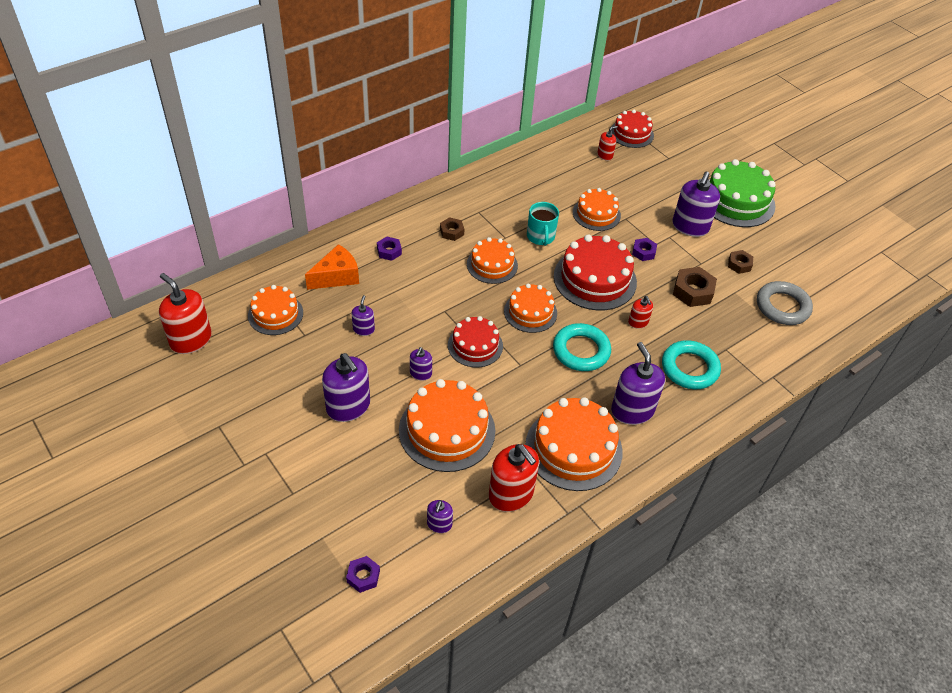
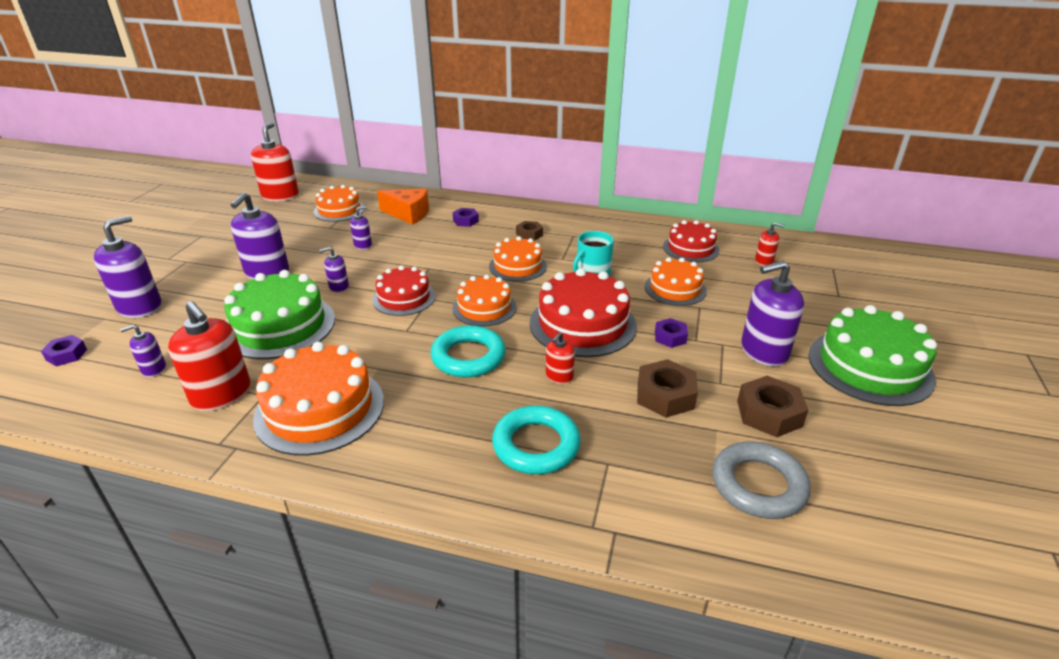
camera: 55 degrees right, 15 degrees down
orange cake [399,379,495,472] -> green cake [224,270,335,359]
red soap dispenser [489,444,539,512] -> red soap dispenser turned 60 degrees counterclockwise [168,301,251,411]
red cake [611,110,654,148] -> red cake moved to [663,220,719,263]
purple soap dispenser [611,342,665,425] -> purple soap dispenser moved to [94,215,162,318]
brown nut [728,250,753,274] -> brown nut [737,376,808,437], size x1.65

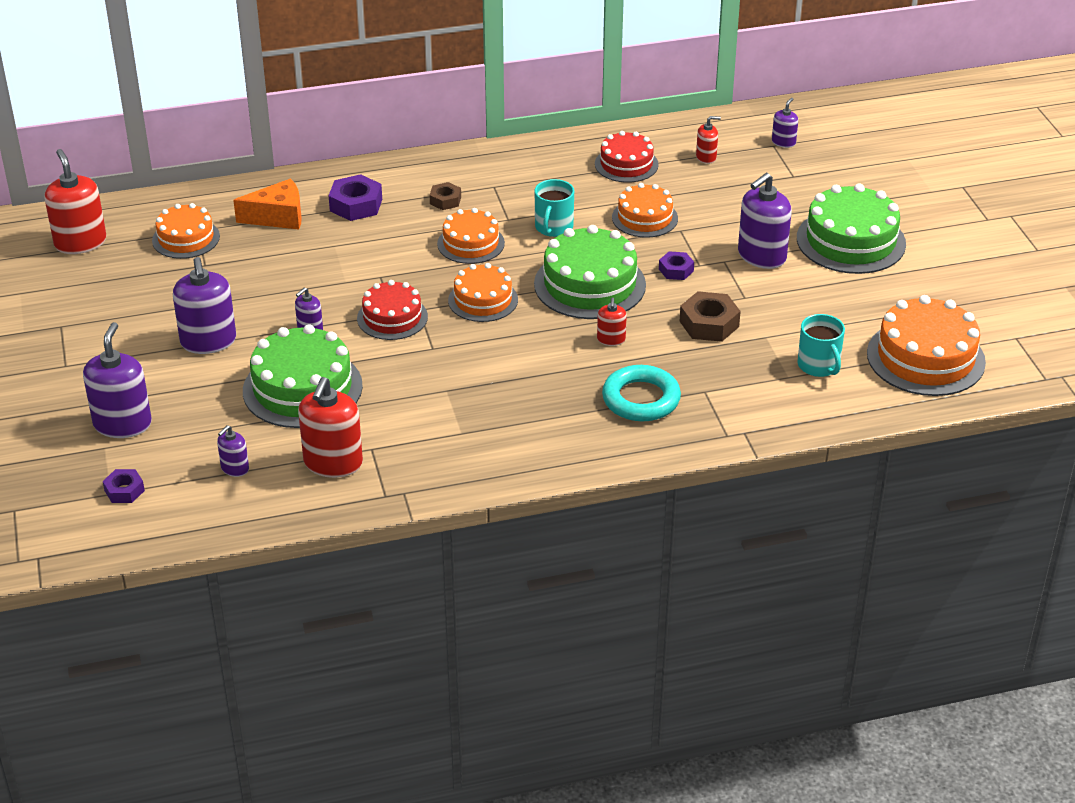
camera: 30 degrees left, 5 degrees up
red soap dispenser [168,301,251,411] -> red soap dispenser turned 90 degrees clockwise [298,377,363,478]
orange cake [253,342,384,456] -> orange cake moved to [867,295,986,396]
purple soap dispenser [350,206,372,250] -> purple soap dispenser moved to [772,98,798,148]
turquoise ring [431,325,506,378] -> none
purple nut [453,208,479,227] -> purple nut [329,174,382,221], size x1.65
red cake [530,268,637,357] -> green cake [534,225,646,319]
grey ring [712,442,811,519] -> turquoise mug [797,314,845,377]
brown nut [737,376,808,437] -> none

